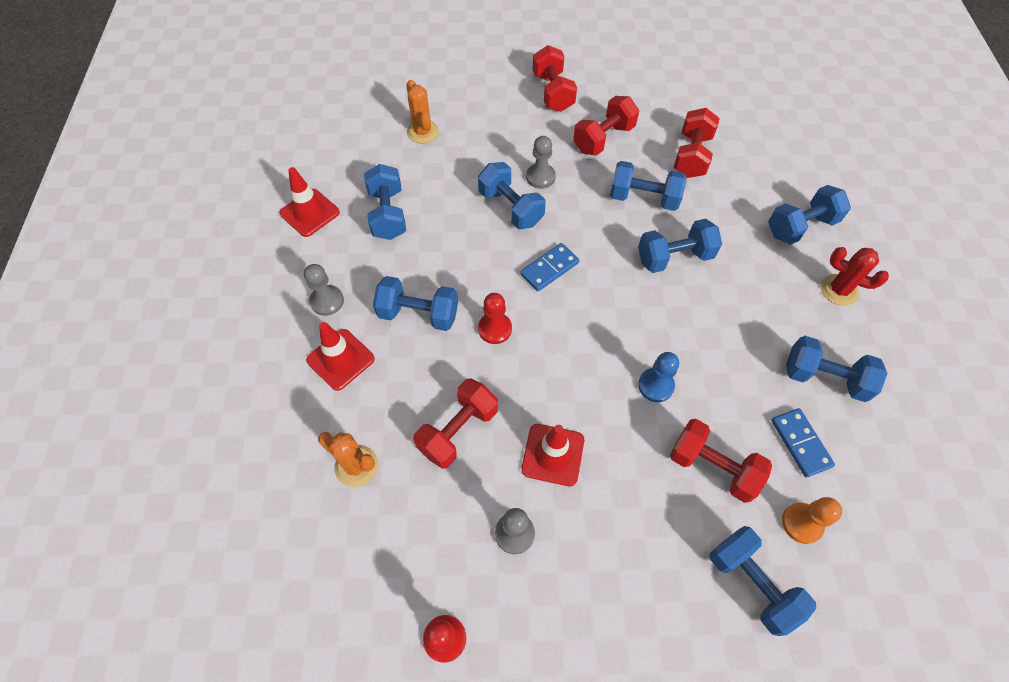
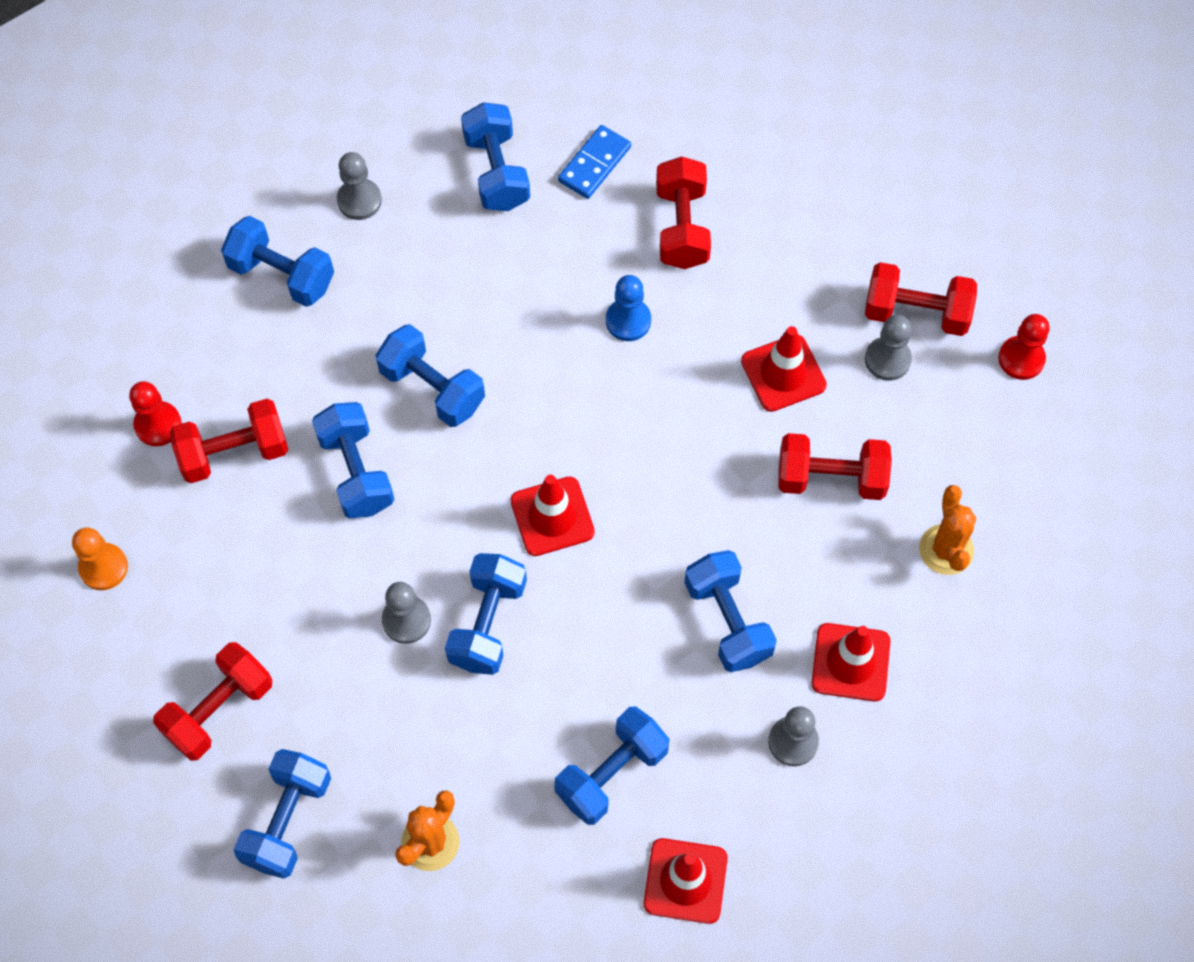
camera: 125 degrees left, 5 degrees up
red pawn [478,293,512,344] -> red pawn moved to [129,381,182,446]
blue domino [520,243,579,291] -> red traffic cone [510,475,595,556]
red dumbbell [573,96,639,156] -> red dumbbell moved to [865,262,977,336]
blue dumbbell [710,526,816,636] -> blue dumbbell moved to [233,749,331,879]
orange pawn [782,497,842,544] -> orange pawn moved to [72,527,128,590]
red cactus [821,247,889,306] -> grey pawn [337,152,382,220]

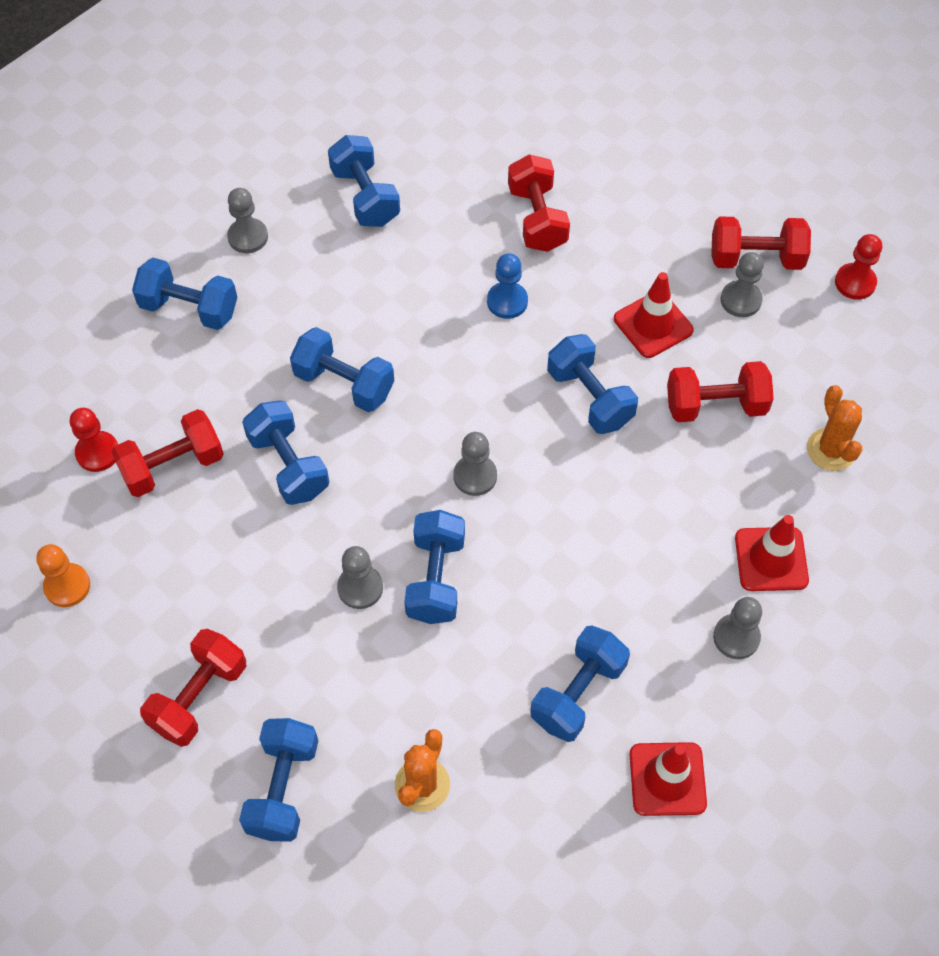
camera: 10 degrees left, 5 degrees down
red traffic cone [510,475,595,556] -> grey pawn [453,432,497,496]
blue domino [558,125,631,199] -> none
blue dumbbell [684,550,777,672] -> blue dumbbell moved to [547,334,638,434]

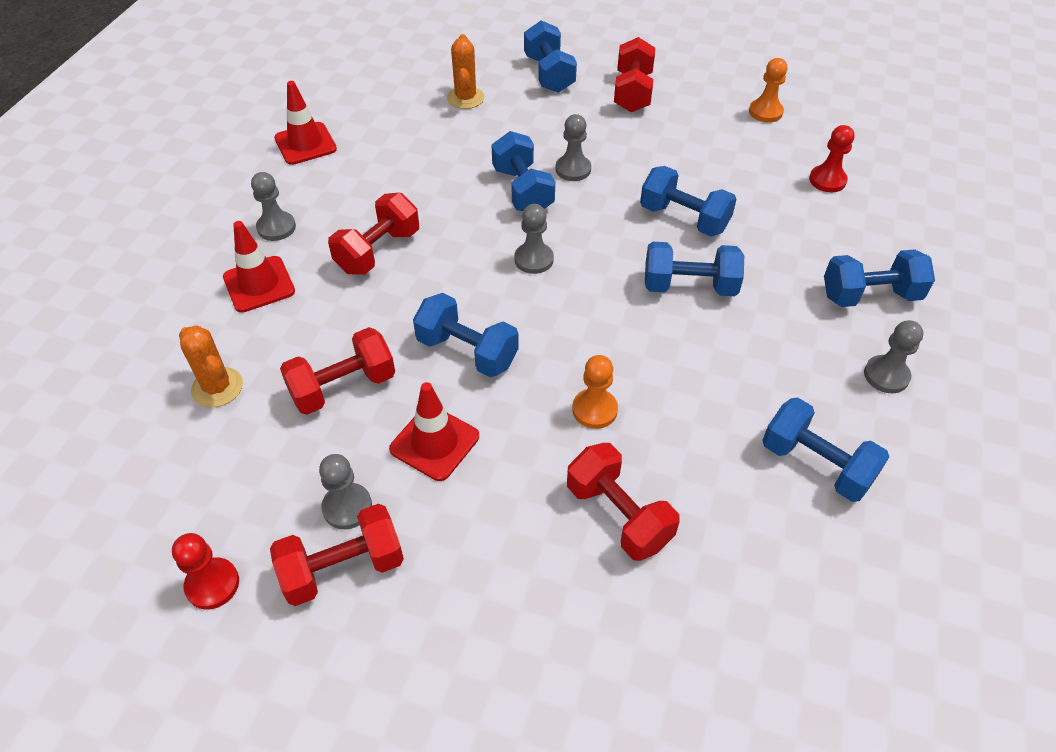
camera: 155 degrees right, 10 degrees down
red dumbbell [111,409,224,497] -> red dumbbell moved to [328,193,419,275]
blue pawn [487,253,528,319] -> orange pawn [572,355,618,429]
blue dumbbell [530,625,630,742] -> none

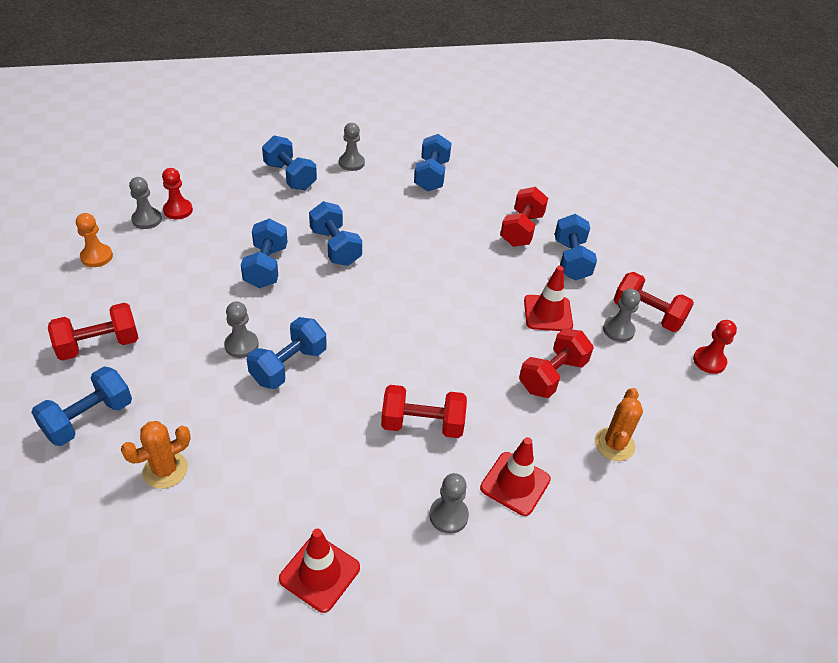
camera: 125 degrees left, 5 degrees down
red dumbbell [280,327,395,415] -> red dumbbell turned 75 degrees counterclockwise [519,328,594,398]
blue dumbbell [413,293,519,377] -> blue dumbbell moved to [555,214,597,280]
grey pawn [514,204,554,274] -> grey pawn moved to [129,177,162,229]
orange pawn [572,355,618,429] -> none

